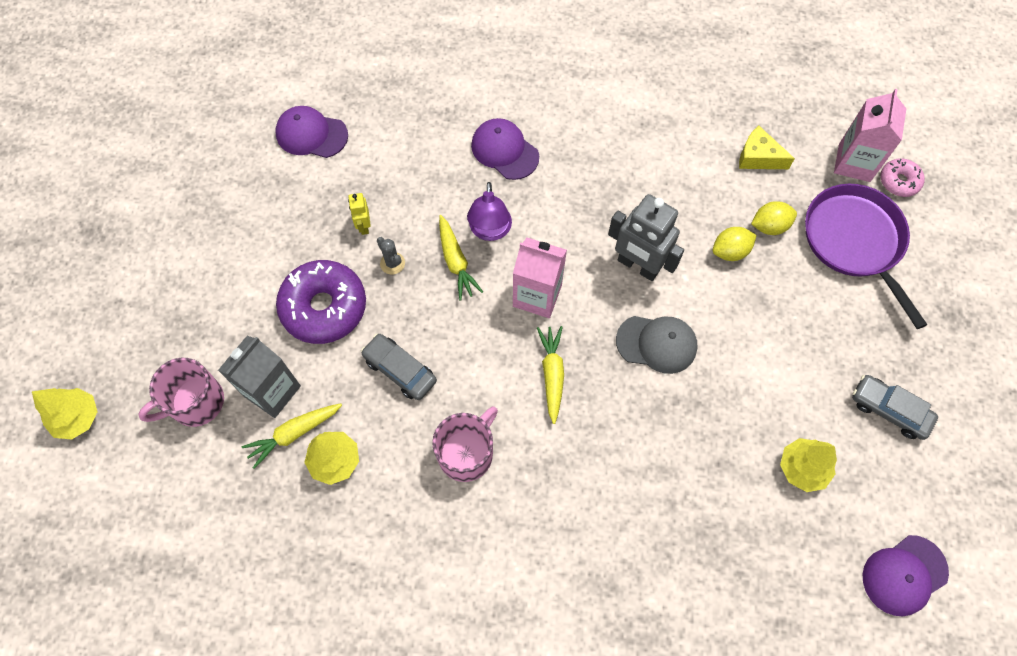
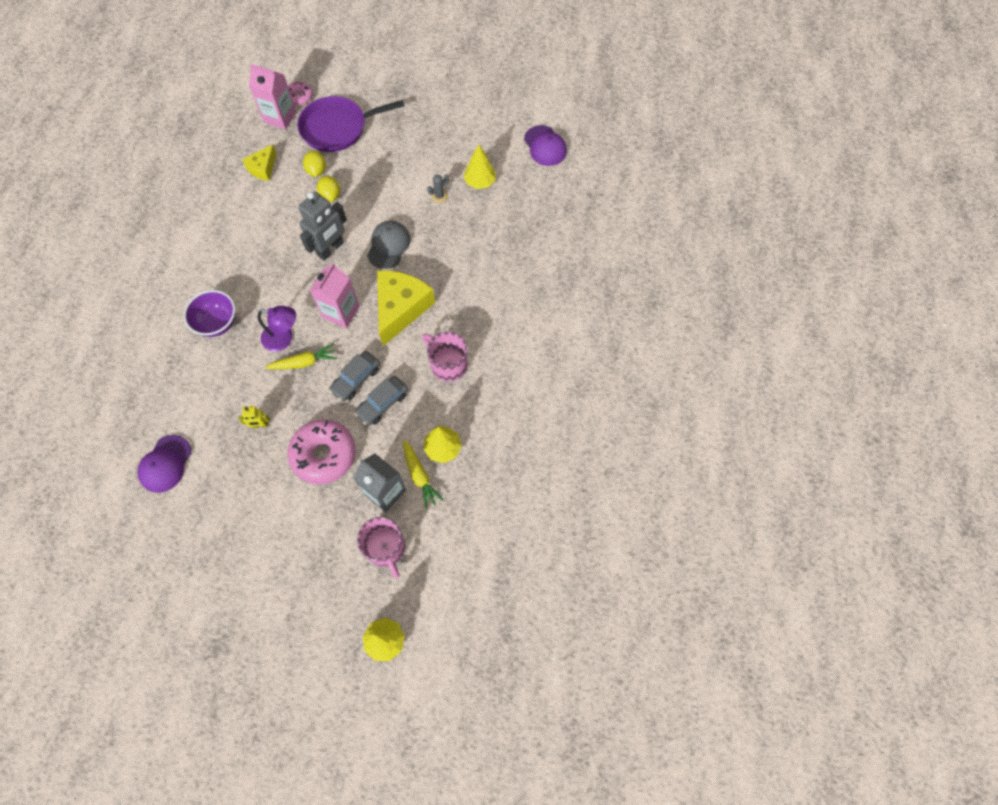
camera: 85 degrees left, 0 degrees up
purple donut [276,260,366,344] -> pink donut [287,419,356,485]
grey cactus [377,237,405,275] -> grey cactus moved to [427,174,449,203]
purple cap [471,118,539,180] -> purple bowl [184,290,235,337]
yellow carrot [537,326,564,424] -> yellow cheese [377,271,435,346]
grey car [852,375,938,440] -> grey car moved to [329,351,380,402]

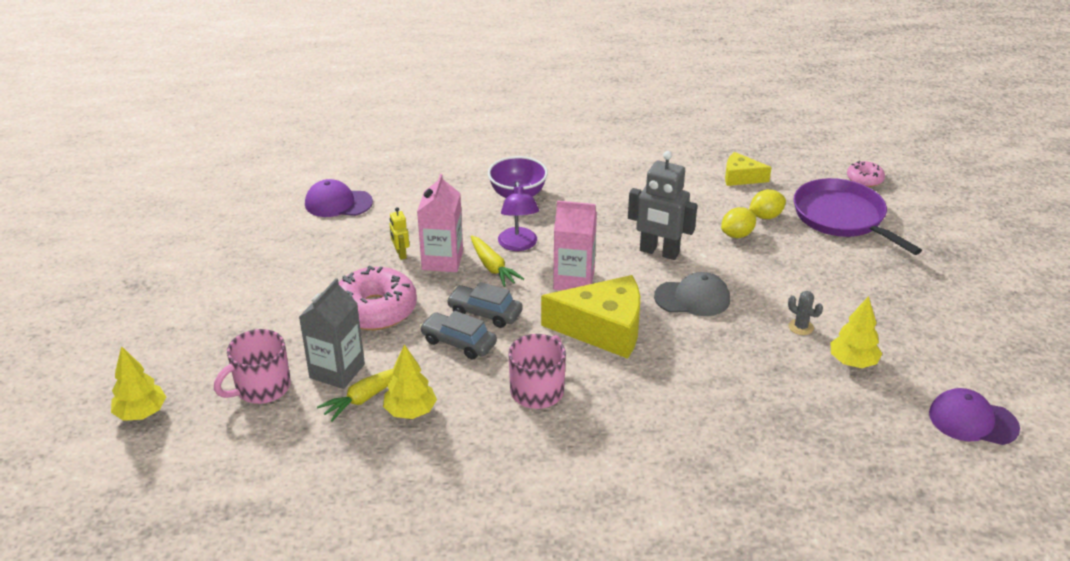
camera: 75 degrees right, 30 degrees down
pink carton [249,64,297,130] -> pink carton moved to [417,174,463,272]
purple cap [524,125,567,166] -> purple cap turned 60 degrees clockwise [929,388,1020,445]

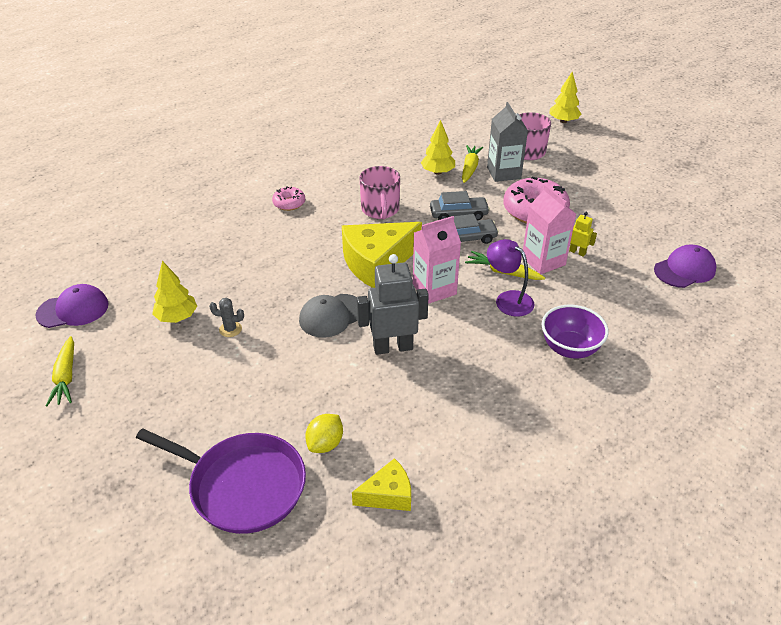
camera: 145 degrees right, 5 degrees up
yellow lemon [721,207,756,238] -> none
pink donut [847,161,885,187] -> pink donut moved to [272,186,305,211]
none -> yellow carrot [46,336,74,406]

